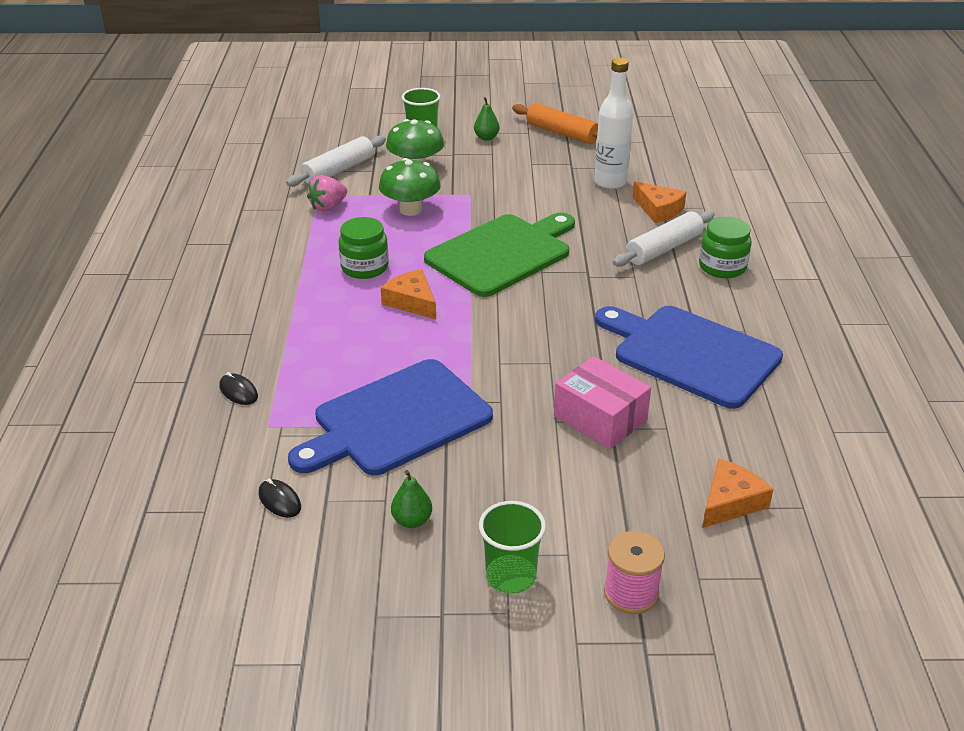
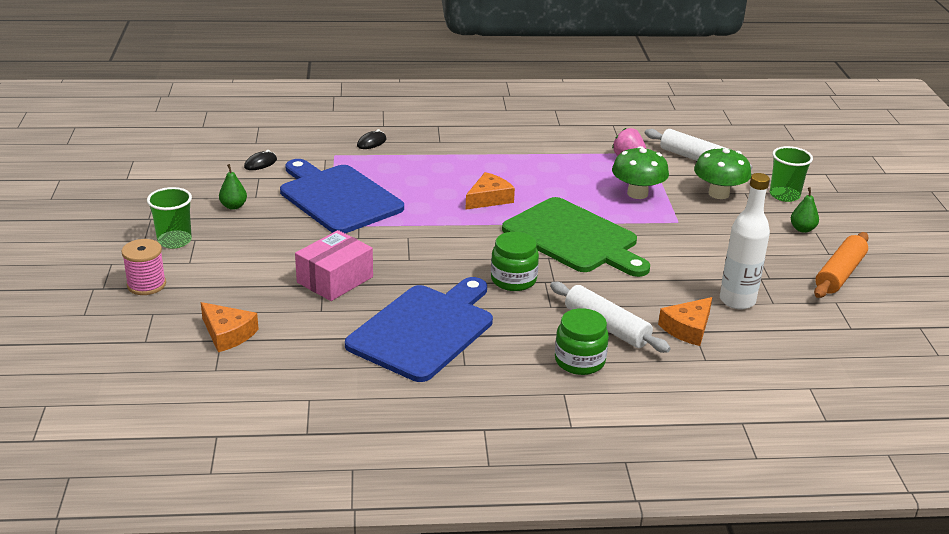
camera: 85 degrees right, 5 degrees down
green jar [338,217,389,279] -> green jar moved to [491,232,539,291]

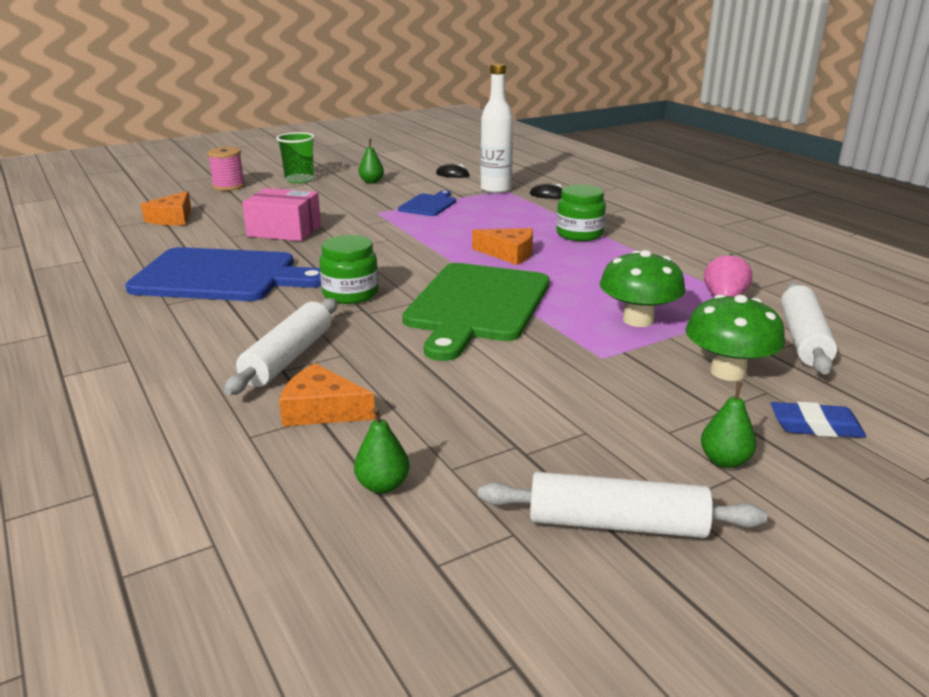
camera: 65 degrees right, 5 degrees down
blue cutting board [280,159,404,233] -> blue cutting board [398,190,456,216], size x0.49
green jar [555,308,609,375] -> green jar moved to [556,184,606,241]
white bottle [720,173,770,310] -> white bottle moved to [481,63,513,194]
green cup [770,146,813,202] -> blue eraser [771,402,866,438]
orange rolling pin [814,232,869,298] -> white rolling pin [478,472,767,538]
none -> green pear [354,407,410,494]

